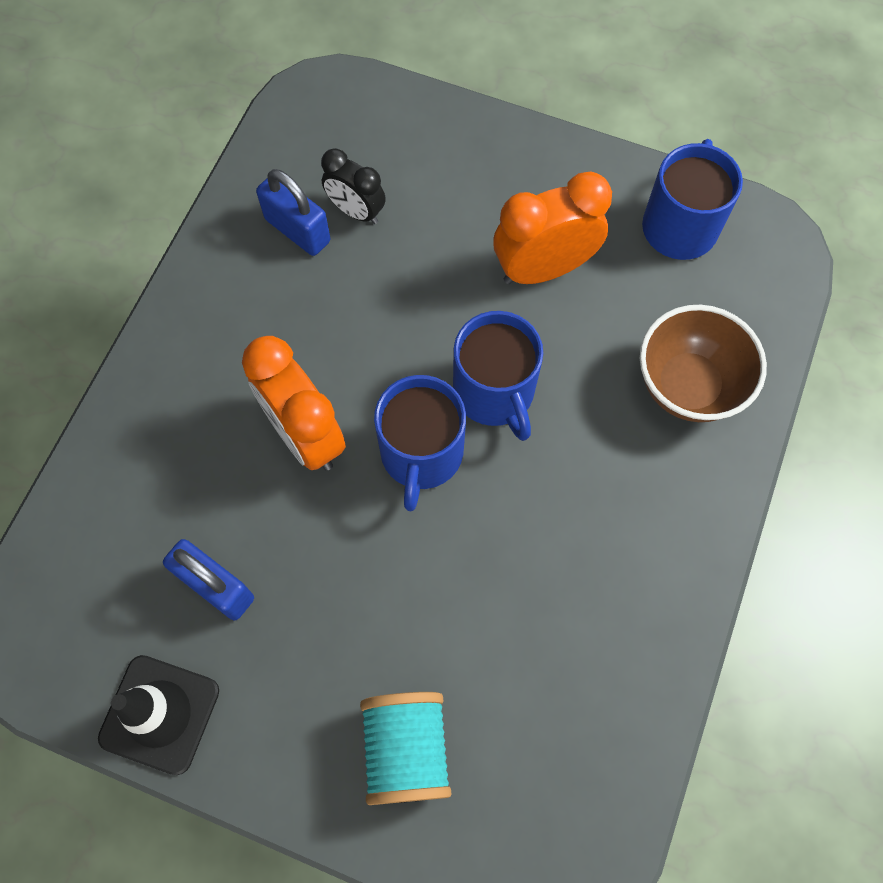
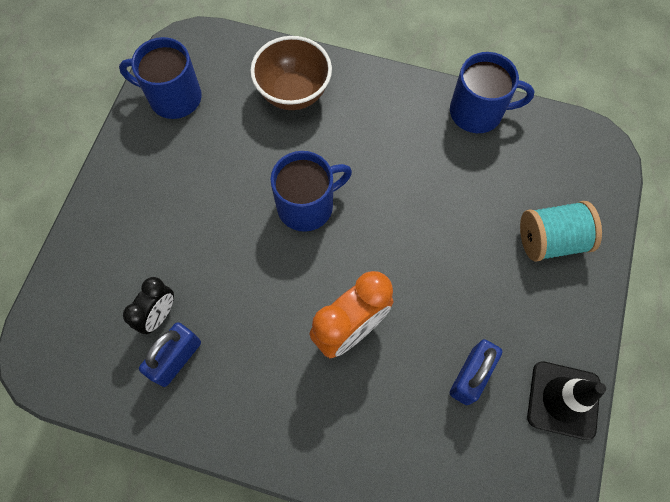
camera: 95 degrees left, 0 degrees up
blue mug [374,375,466,511] -> blue mug moved to [450,52,534,133]
orange clock [493,171,612,284] -> none

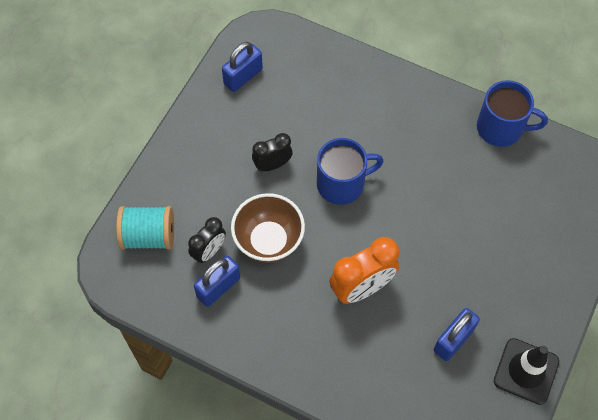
camera: 10 degrees right, 5 degrees down
blue mug [119,37,202,119] -> blue padlock [222,42,263,92]
brown bowl [250,36,332,110] -> brown bowl moved to [231,193,305,263]
turquoise spool [520,201,602,262] -> turquoise spool moved to [116,206,174,250]
none -> black clock [252,133,293,171]

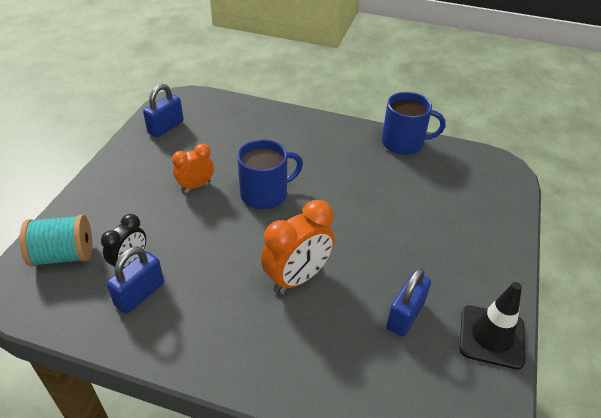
camera: 10 degrees left, 20 degrees down
brown bowl [231,193,305,263] -> none
black clock [252,133,293,171] -> orange clock [172,144,214,192]

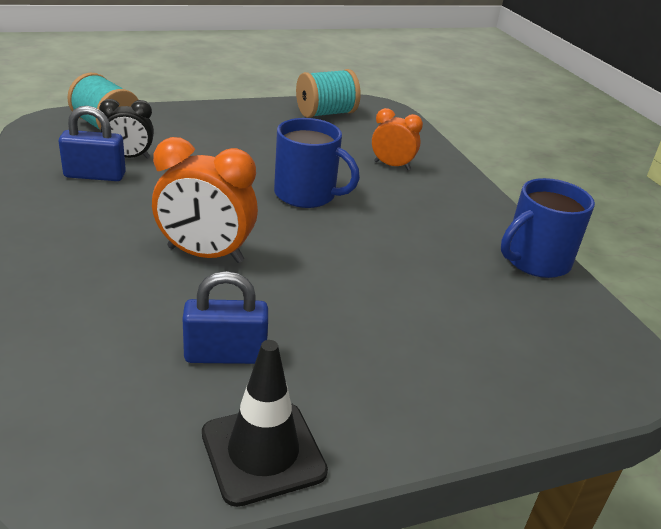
camera: 50 degrees right, 10 degrees down
blue padlock [143,84,183,137] -> turquoise spool [296,69,361,118]
orange clock [172,144,214,192] -> orange clock moved to [372,108,423,170]
blue mug [382,92,446,155] -> blue mug turned 90 degrees clockwise [501,178,595,278]

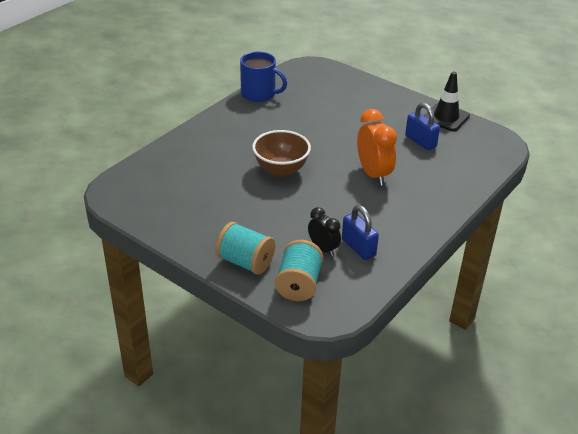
camera: 120 degrees left, 5 degrees up
blue mug [274,118,360,208] -> brown bowl [252,130,311,177]
turquoise spool [296,69,361,118] -> turquoise spool moved to [215,222,275,275]
orange clock [372,108,423,170] -> none

